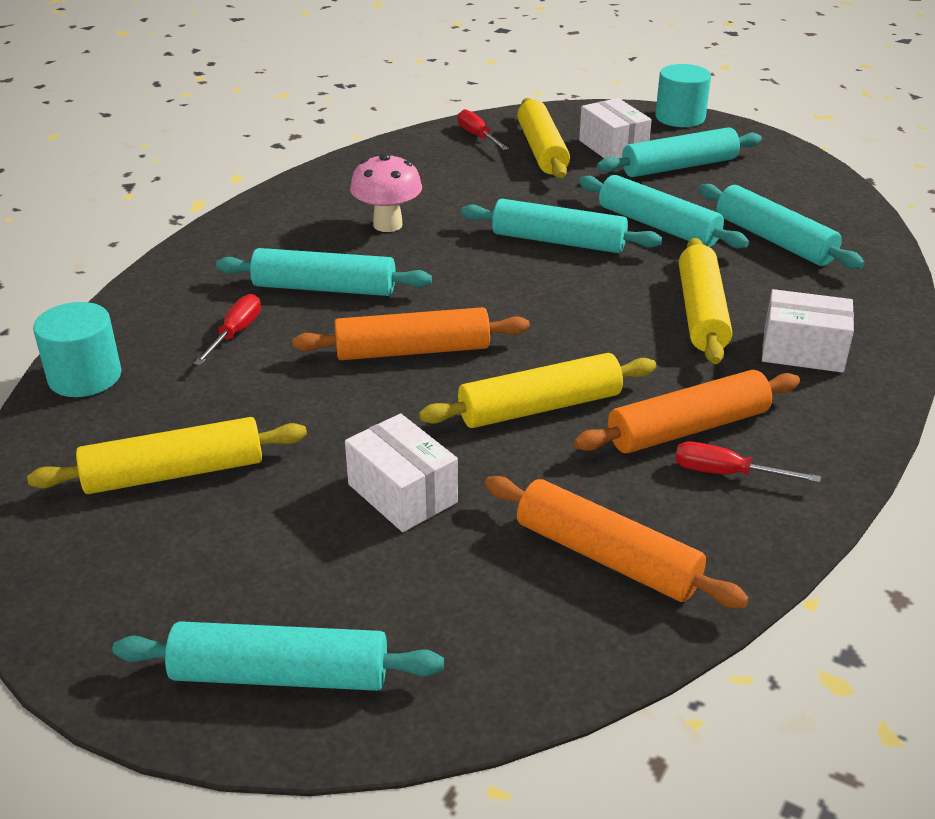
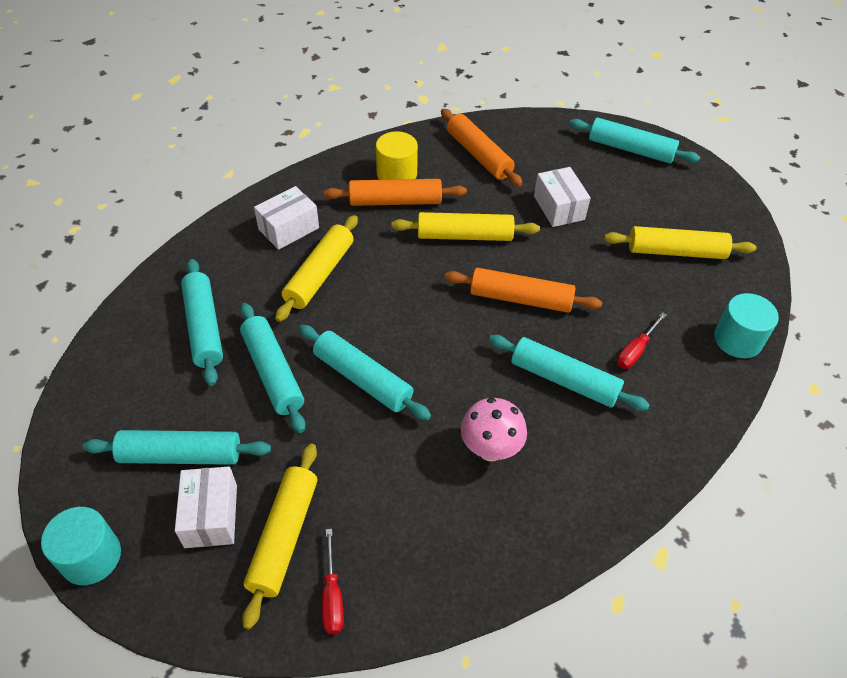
camera: 160 degrees left, 15 degrees up
red screwdriver [675,442,821,483] -> yellow cylinder [376,131,418,180]
white box [762,289,854,373] -> white box turned 75 degrees counterclockwise [254,186,319,250]

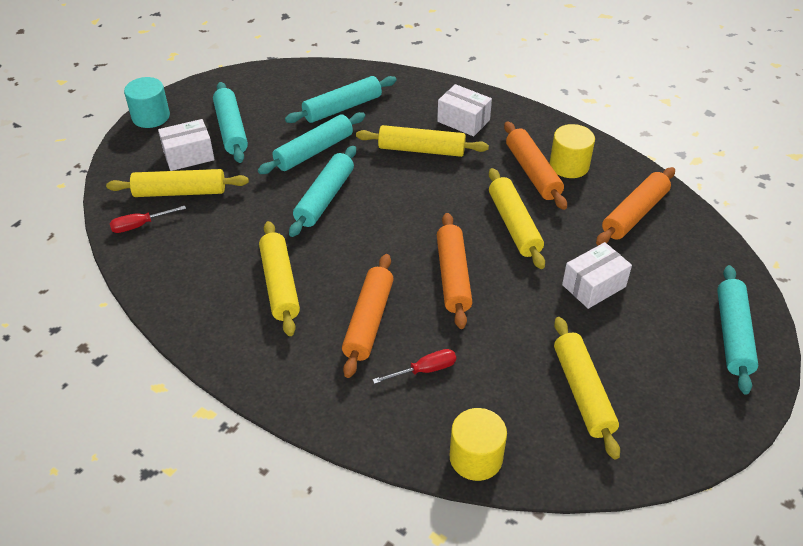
camera: 75 degrees right, 5 degrees down
pink mushroom [461,398,527,461] -> yellow rolling pin [259,221,300,336]
turquoise rolling pin [489,335,650,411] -> orange rolling pin [342,254,394,378]
red screwdriver [617,312,667,369] -> red screwdriver turned 135 degrees clockwise [372,349,456,384]
turquoise cylinder [714,293,779,358] -> yellow cylinder [450,408,507,481]

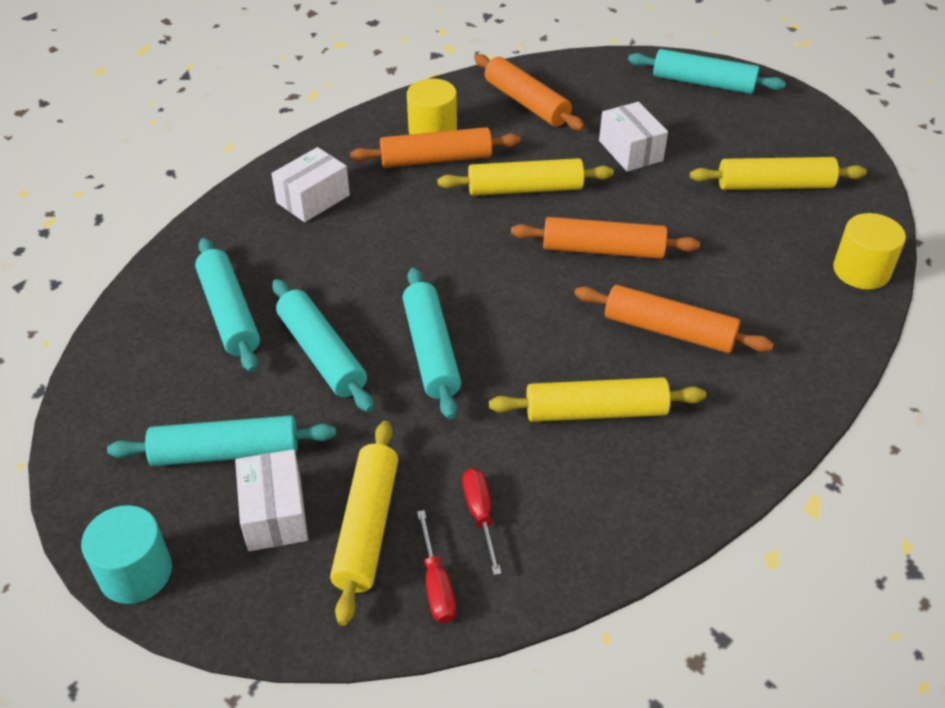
camera: 80 degrees left, 0 degrees up
turquoise rolling pin [289,146,356,237] -> turquoise rolling pin turned 45 degrees clockwise [403,268,461,420]
yellow rolling pin [356,125,489,157] -> none
red screwdriver [372,349,456,384] -> red screwdriver moved to [463,468,502,575]

